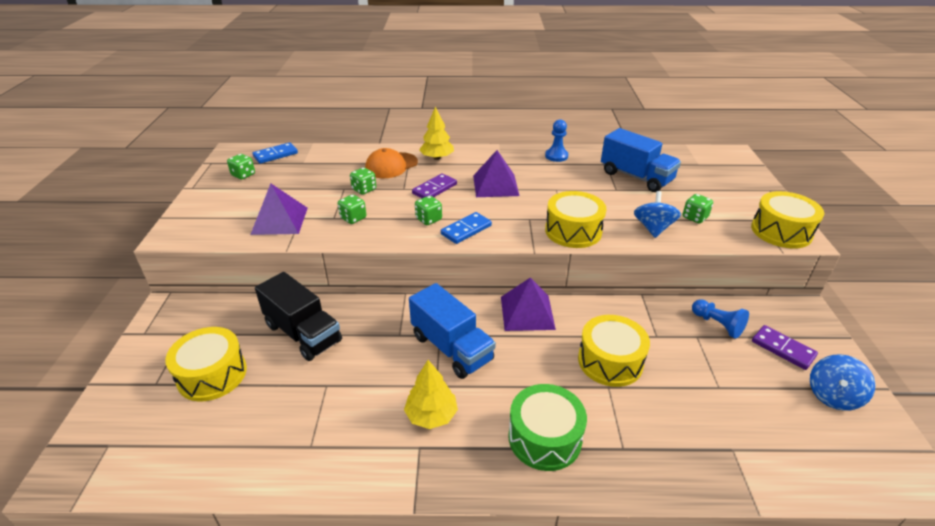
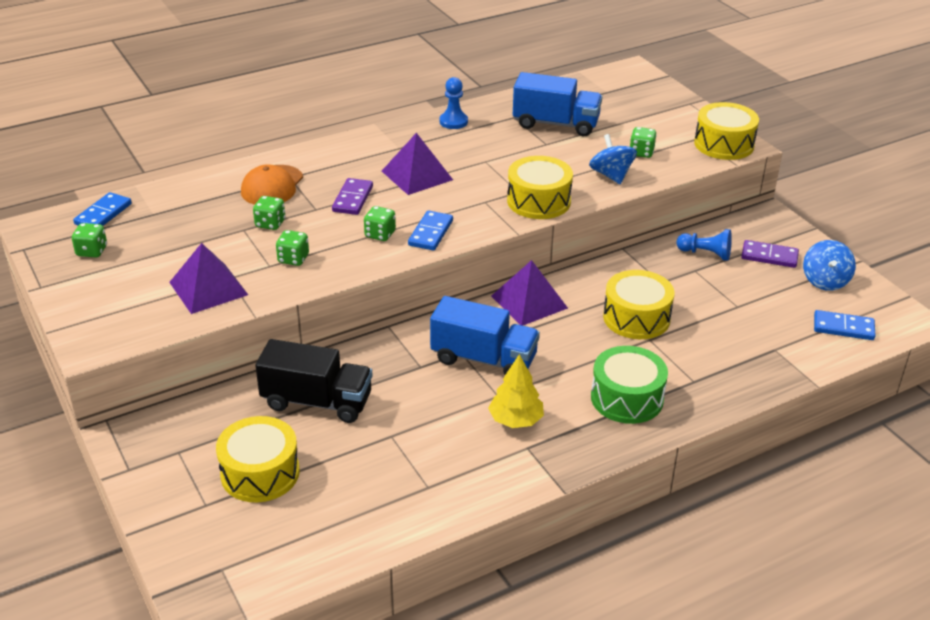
camera: 30 degrees left, 0 degrees up
yellow tree [419,107,454,160] -> none
none -> blue domino [814,310,876,340]

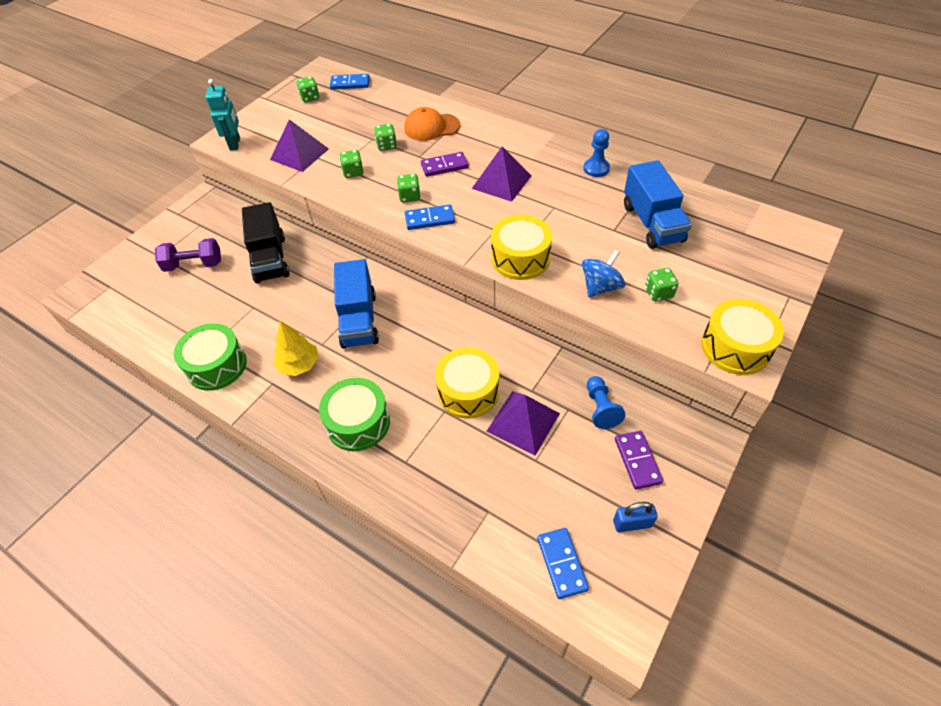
camera: 65 degrees right, 15 degrees up
yellow drum [216,416,300,502] -> purple dumbbell [155,238,221,272]
purple pyramid [491,260,568,326] -> purple pyramid moved to [487,391,560,455]
blue spinning top [803,240,856,291] -> blue padlock [613,502,658,532]
none -> green drum [174,323,247,391]
none -> turquoise robot [206,79,240,151]

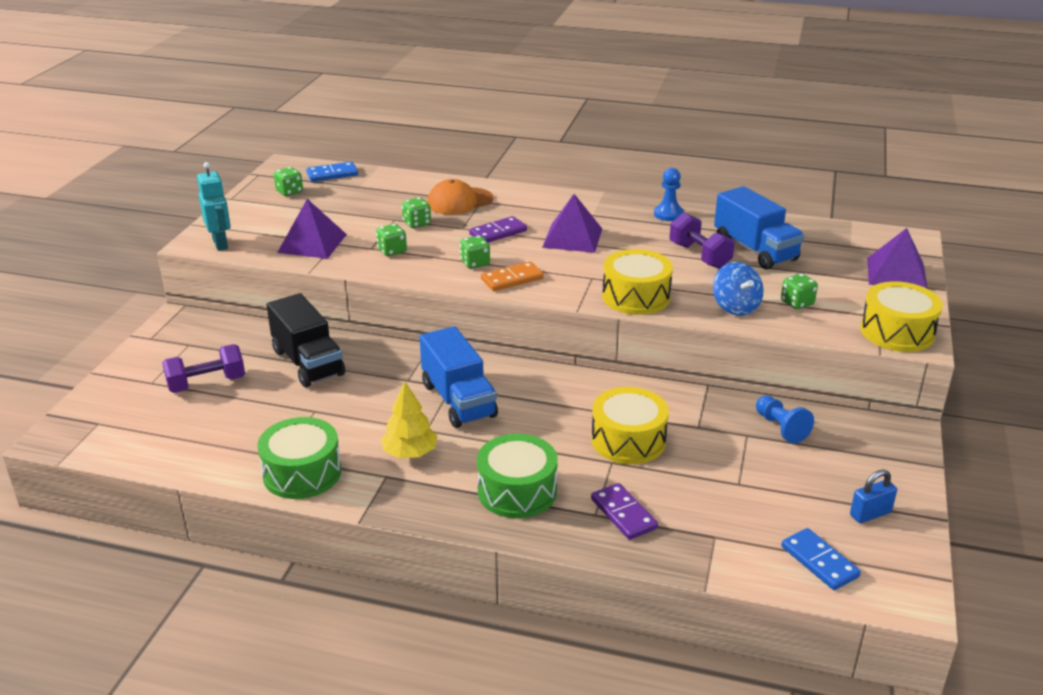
camera: 20 degrees left, 20 degrees down
blue domino [405,204,455,230] -> orange domino [481,261,544,291]
purple pyramid [487,391,560,455] -> purple pyramid moved to [867,228,928,289]
blue spinning top [582,250,625,297] -> blue spinning top turned 135 degrees clockwise [713,262,764,316]
purple domino [615,431,663,489] -> purple domino moved to [591,483,658,540]
none -> purple dumbbell [670,213,734,269]

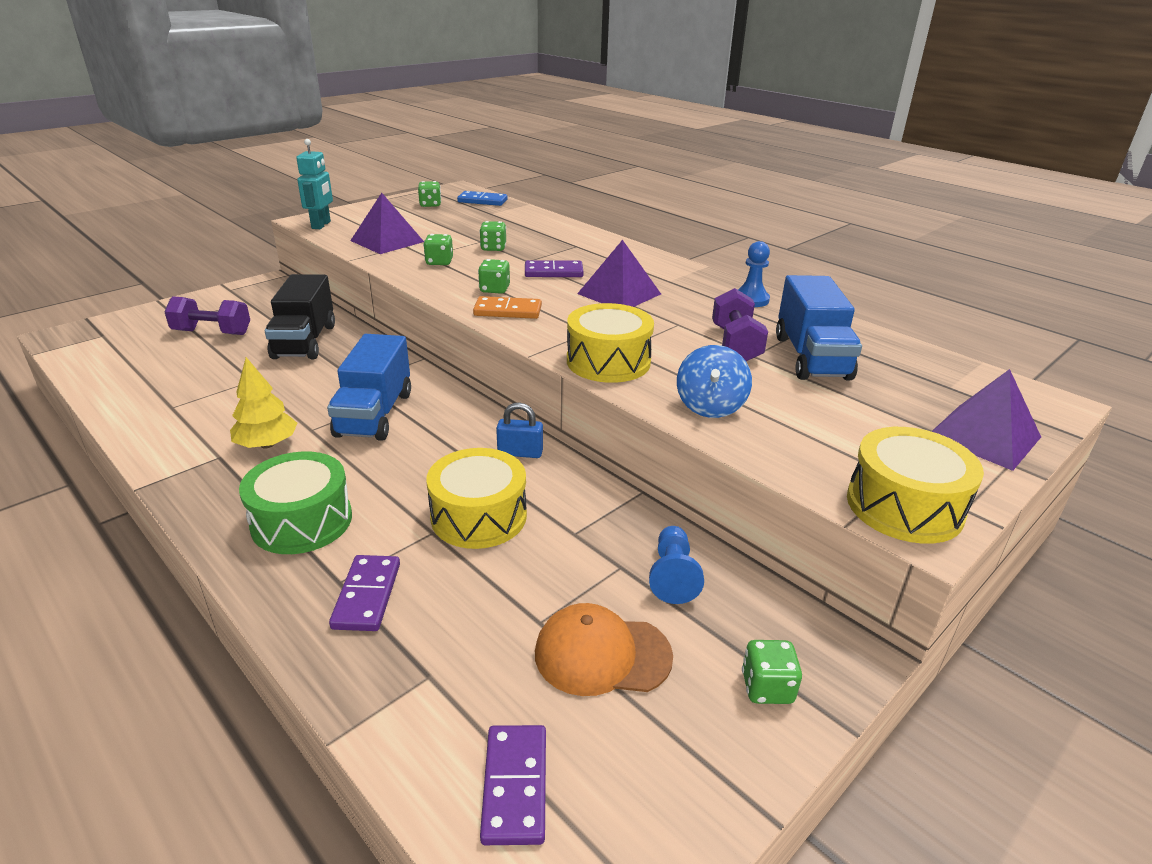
camera: 30 degrees right, 0 degrees up
green drum [257,417,341,499] -> none
orange cap [427,179,494,215] -> orange cap moved to [535,603,673,696]
green dice [781,273,818,309] -> green dice moved to [742,640,802,704]
blue domino [781,528,861,590] -> purple domino [480,725,546,845]
blue padlock [850,469,897,523] -> blue padlock moved to [496,402,543,458]

